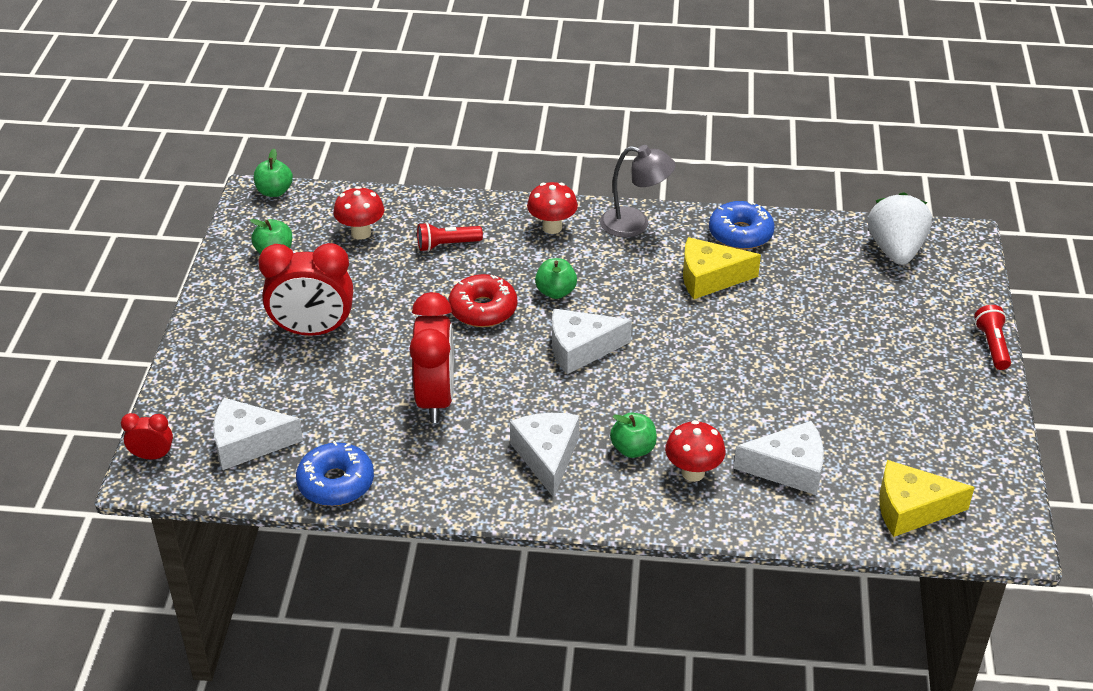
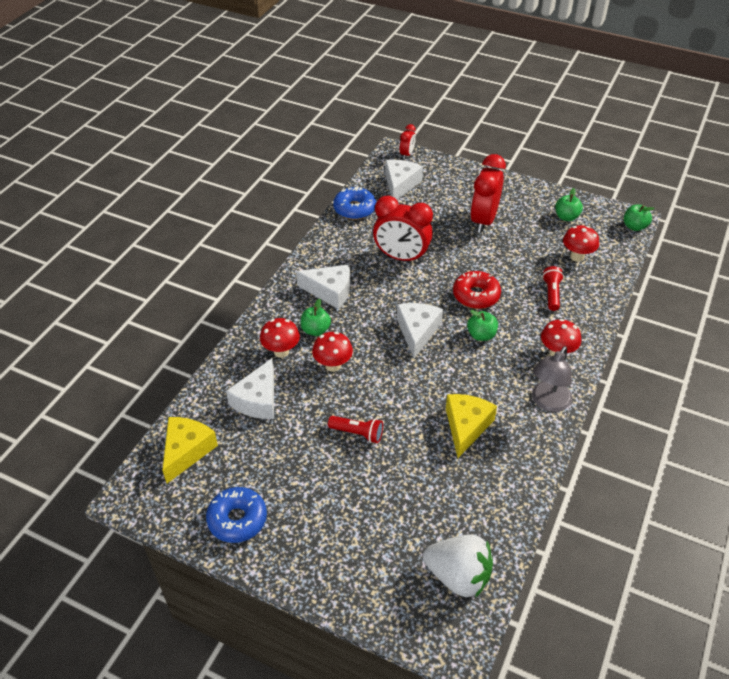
camera: 110 degrees right, 5 degrees up
blue donut [709,201,775,250] -> blue donut moved to [206,487,267,543]
red flashlight [974,305,1011,370] -> red flashlight moved to [328,416,383,443]
none -> red mushroom [312,332,353,372]

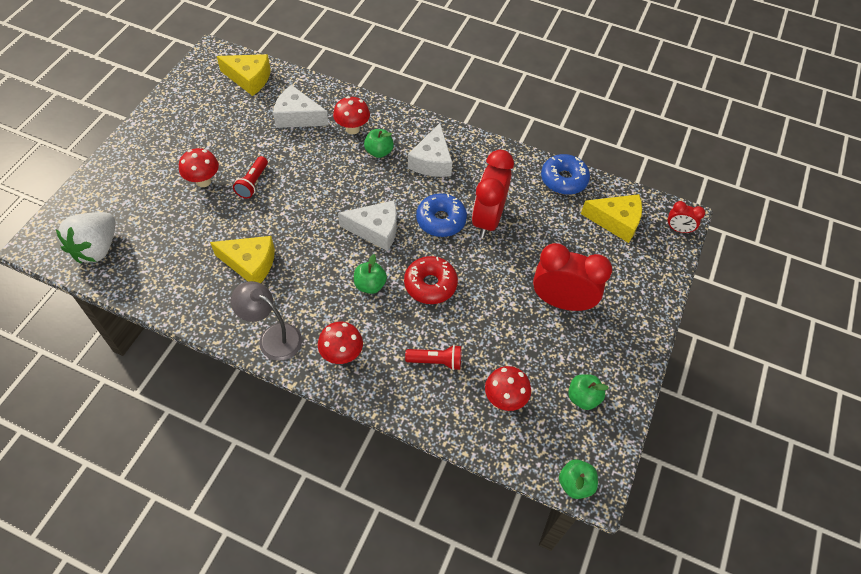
camera: 85 degrees right, 10 degrees up
blue donut [206,487,267,543] -> blue donut moved to [416,193,467,237]
red mushroom [312,332,353,372] -> red mushroom moved to [179,148,219,187]
white cheese [385,160,423,200] -> yellow cheese [581,194,642,243]

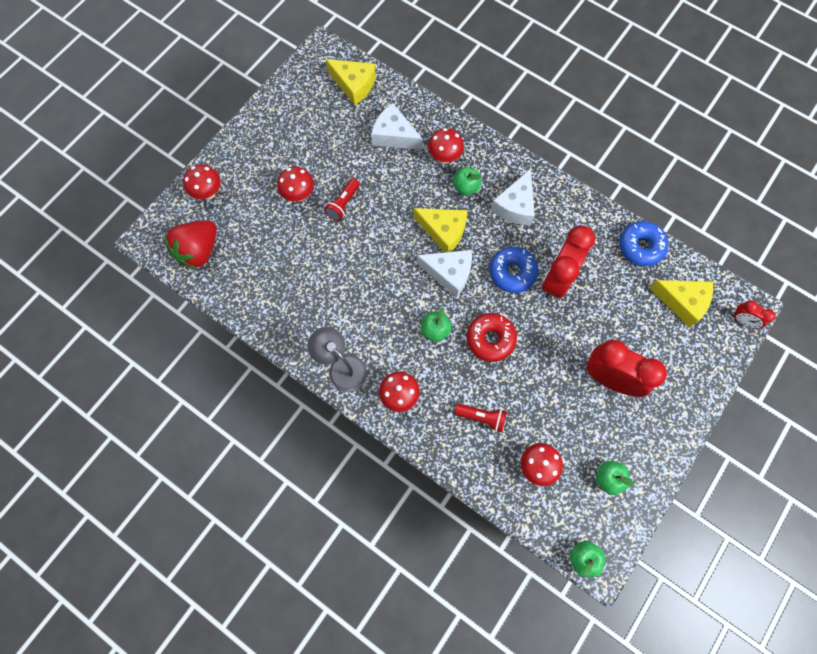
camera: 15 degrees right, 15 degrees up
white strawberry [56,212,115,263] -> red strawberry [164,220,217,269]
yellow cheese [210,236,275,283] -> yellow cheese moved to [414,208,468,252]
none -> red mushroom [183,164,221,200]

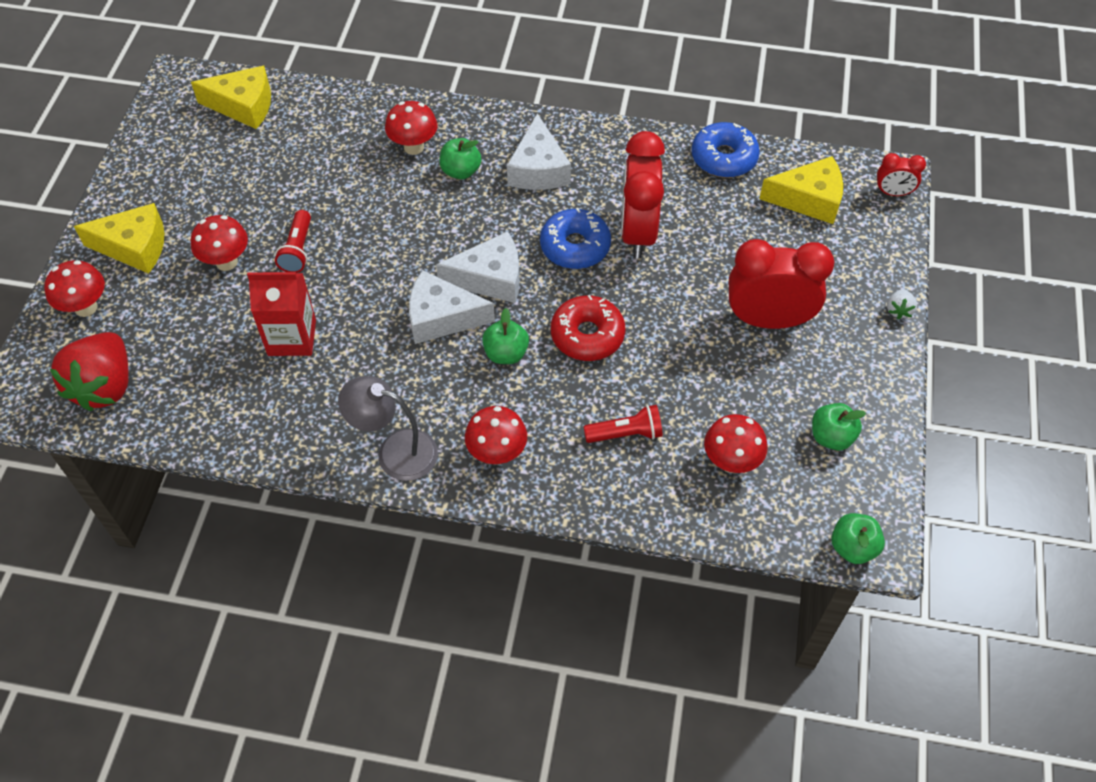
camera: 25 degrees left, 15 degrees down
white cheese [371,103,423,150] -> white cheese moved to [409,270,495,344]
yellow cheese [414,208,468,252] -> yellow cheese moved to [74,203,164,274]
none -> red carton [247,272,316,356]
none -> white strawberry [887,289,917,319]

